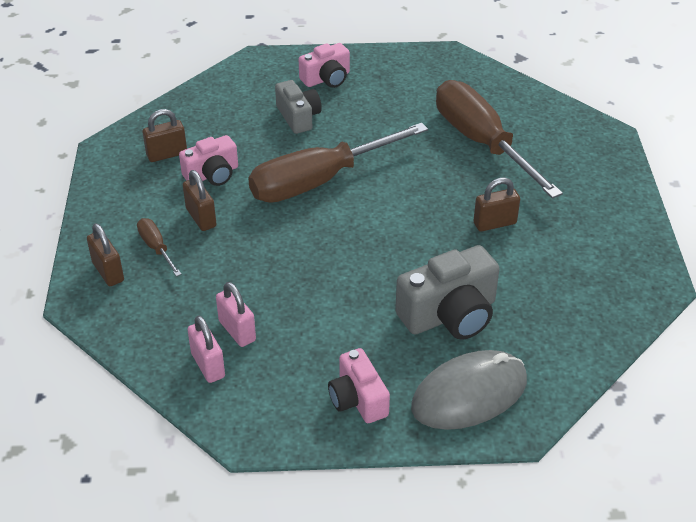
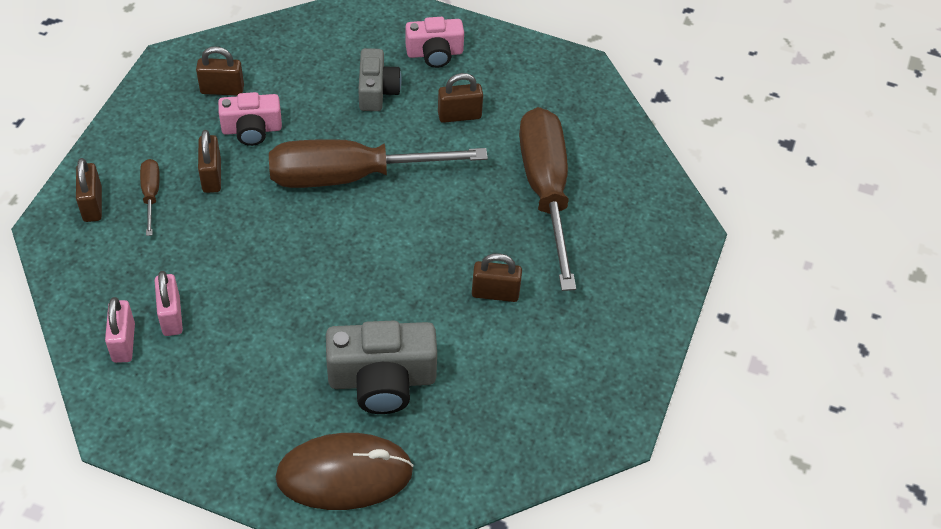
camera: 20 degrees right, 10 degrees up
pink camera [328,348,390,423] -> none
grey mouse [411,350,527,430] -> brown mouse [275,433,413,510]
none -> brown padlock [438,73,483,123]

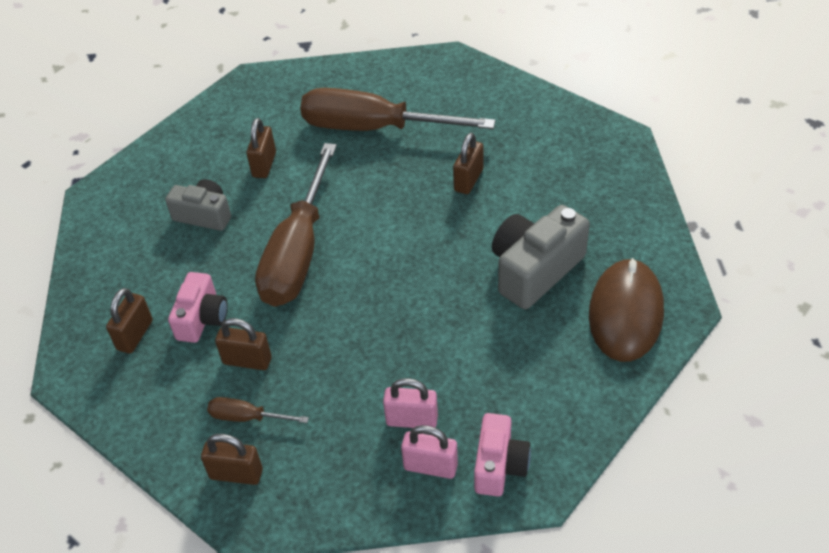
camera: 65 degrees left, 5 degrees down
grey camera [326,321,437,414] -> grey camera turned 150 degrees counterclockwise [492,205,590,309]
pink camera [405,17,464,68] -> pink camera moved to [474,413,531,496]

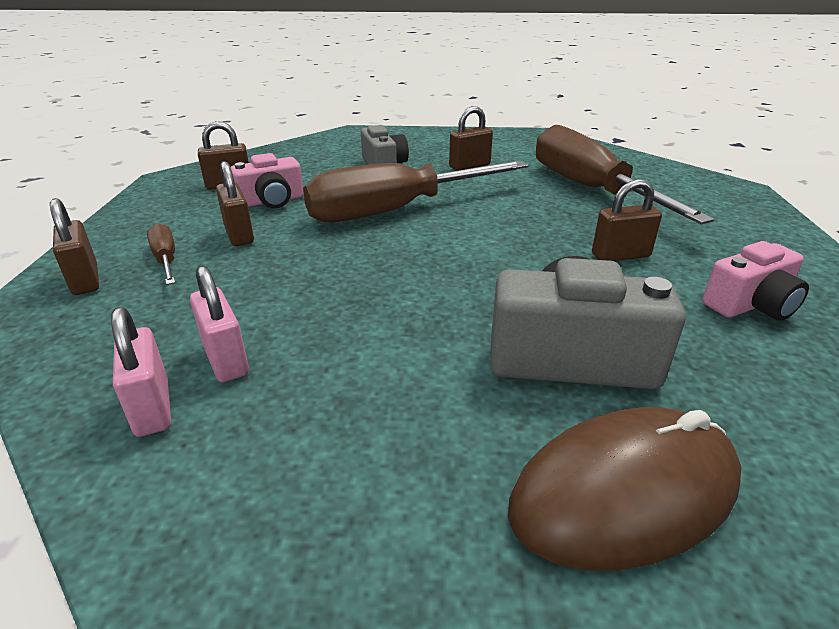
camera: 50 degrees right, 15 degrees down
pink camera [474,413,531,496] -> pink camera moved to [702,241,809,321]

